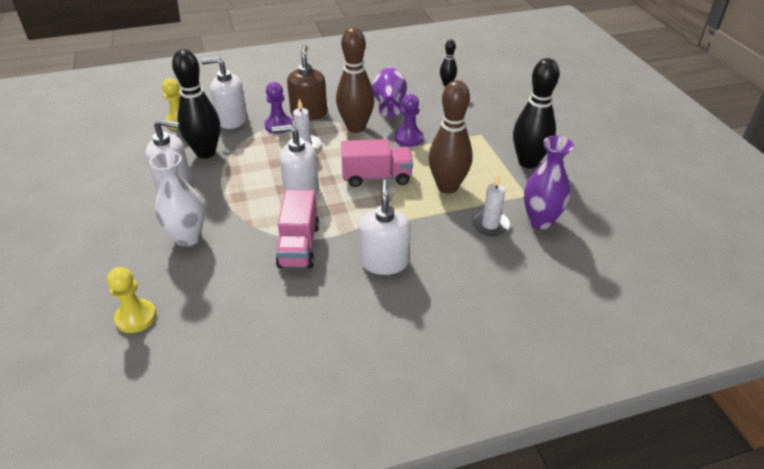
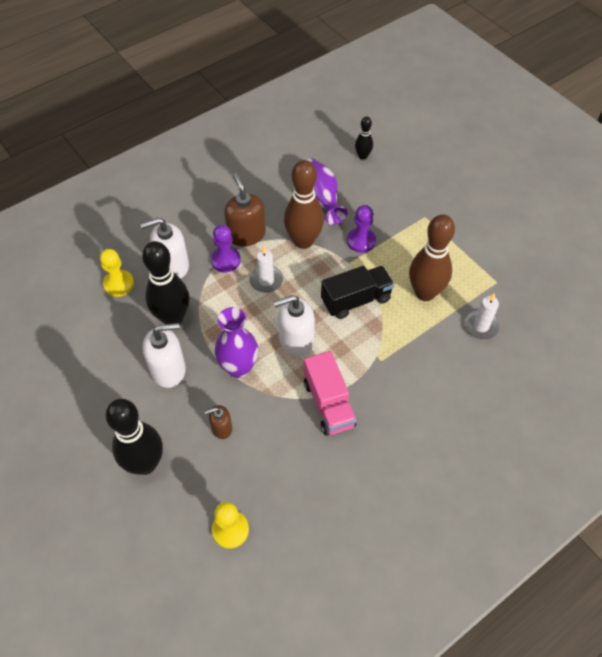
camera: 20 degrees left, 15 degrees up
white vase [150,151,204,247] -> brown soap dispenser [204,405,232,439]
pink truck [341,139,413,187] -> black truck [321,266,394,319]
white soap dispenser [359,180,411,275] -> none
black bowling pin [513,58,560,169] -> black bowling pin moved to [106,399,163,475]
purple vase [524,136,574,229] -> purple vase moved to [215,307,258,378]

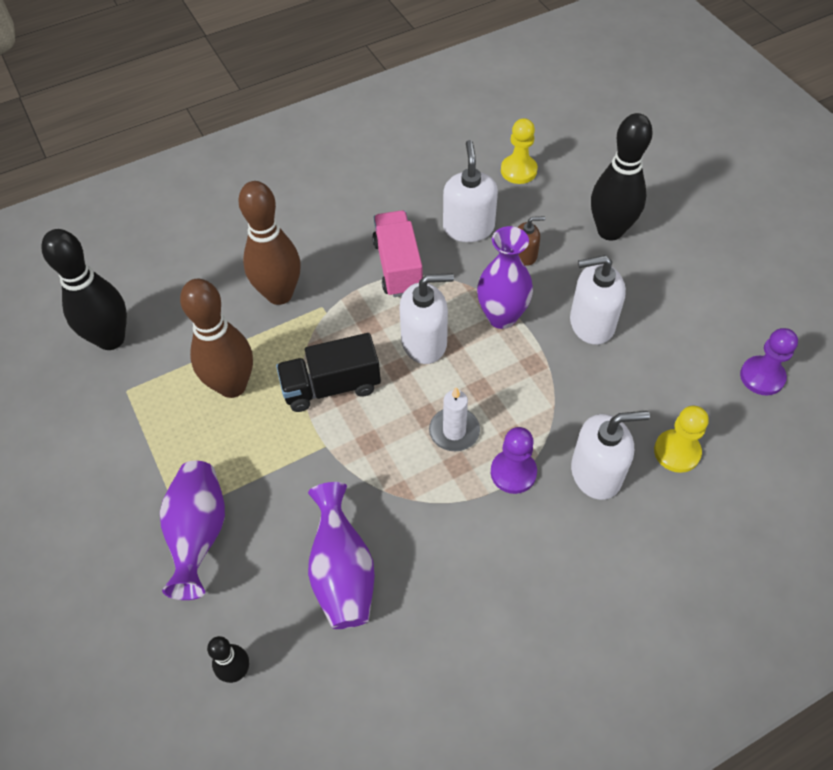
camera: 170 degrees left, 0 degrees up
black bowling pin [142,241,190,325] -> black bowling pin moved to [41,229,127,350]
brown soap dispenser [224,173,266,246] -> none
brown bowling pin [284,160,324,249] -> brown bowling pin moved to [238,181,301,305]
purple pawn [347,205,376,253] -> purple pawn moved to [740,328,798,395]
white candle [464,293,500,340] -> none
none -> purple vase [160,461,225,600]
none -> white soap dispenser [443,140,498,242]

